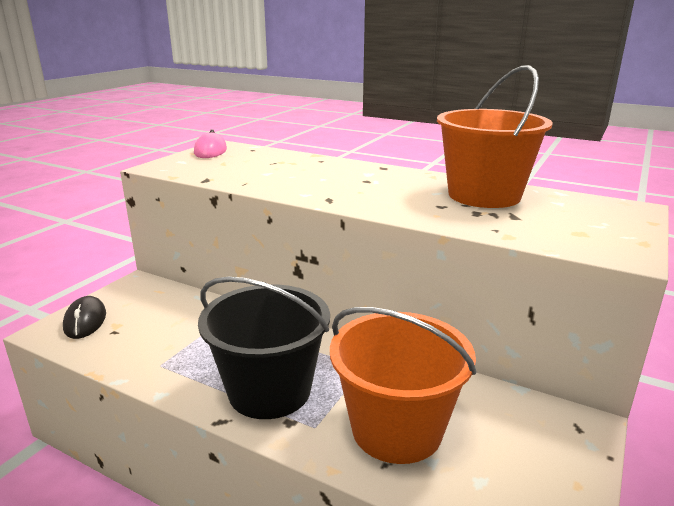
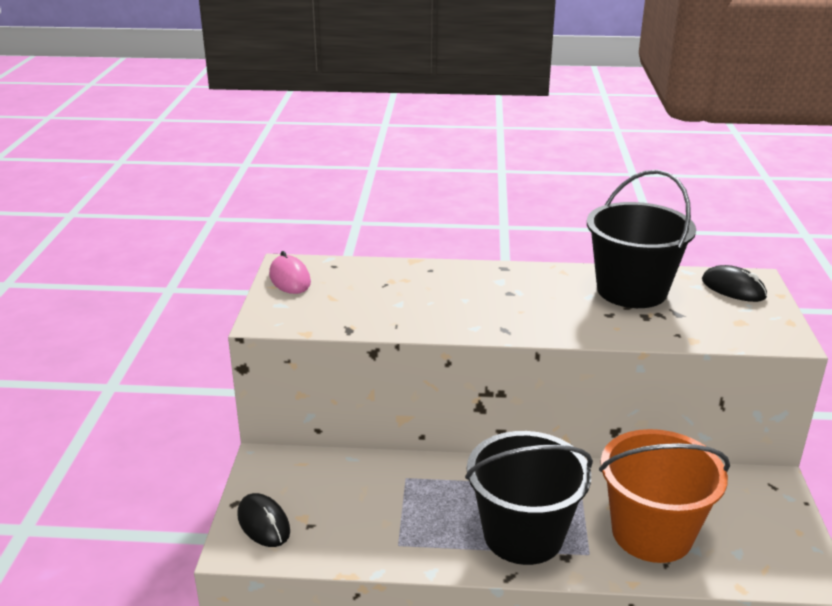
camera: 25 degrees left, 5 degrees up
orange bucket [437,65,553,208] -> black bucket [587,170,696,308]
none -> black mouse [702,265,767,302]

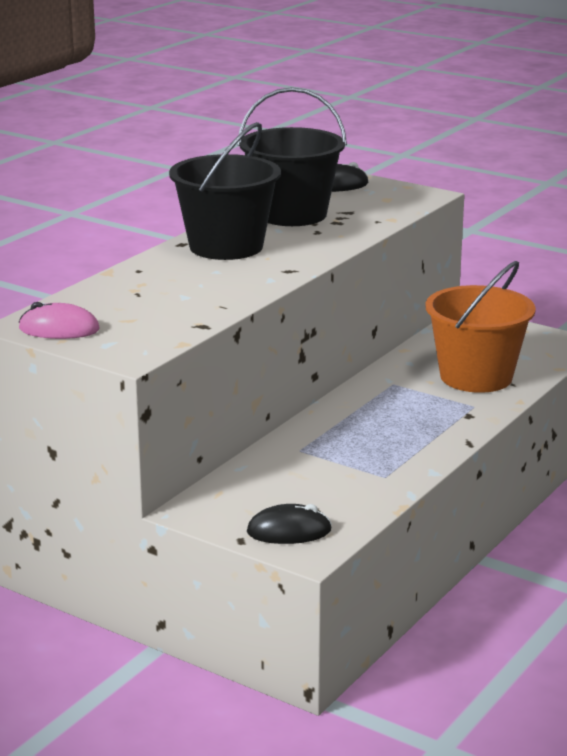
camera: 60 degrees left, 5 degrees down
black bucket [465,431,593,565] -> black bucket moved to [169,122,281,260]

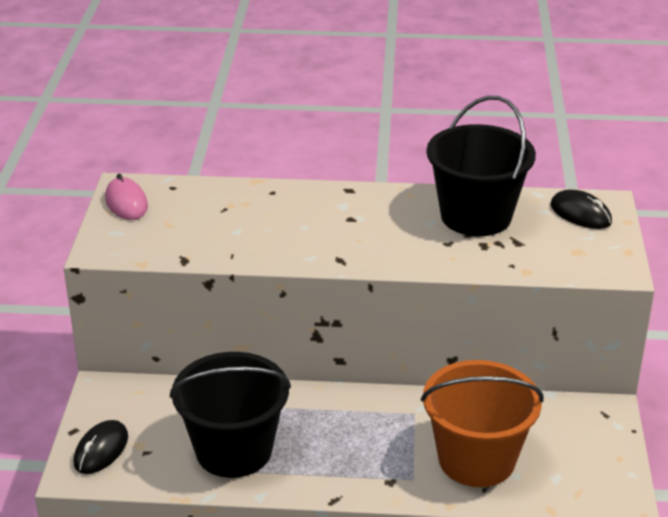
camera: 60 degrees right, 10 degrees up
black bucket [169,122,281,260] -> black bucket moved to [170,352,291,478]
black mouse [247,504,332,544] -> black mouse turned 60 degrees clockwise [74,420,128,474]

